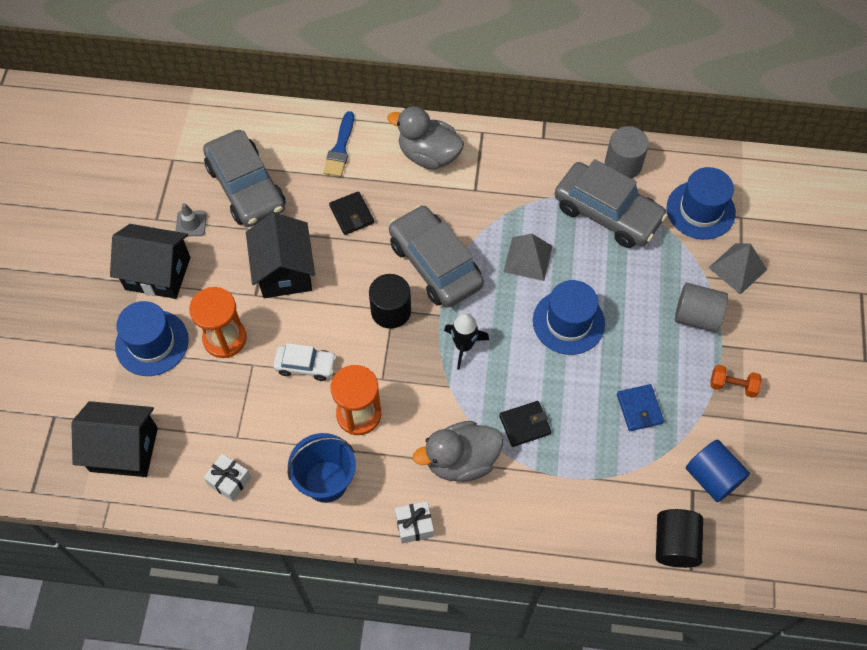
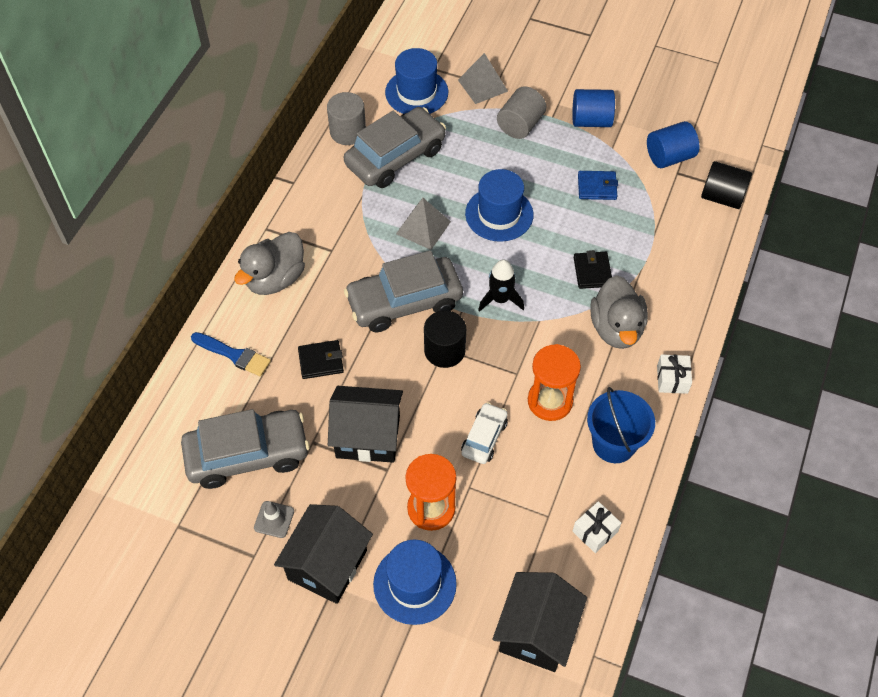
camera: 75 degrees left, 5 degrees down
orange dumbbell [711,365,762,398] -> blue cylinder [572,89,615,127]

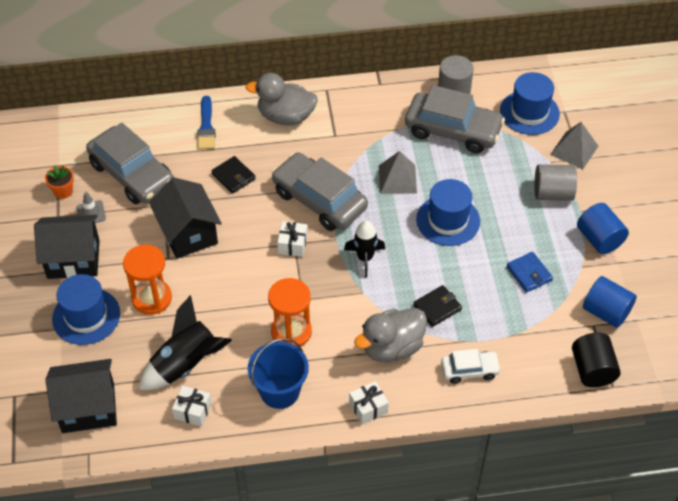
camera: 60 degrees right, 5 degrees down
black cylinder [424,310,466,368] -> white gift [277,221,308,257]
white car [461,402,508,464] -> white car moved to [441,349,501,384]
none -> orange flower pot [45,165,74,199]
none -> black rocket [139,295,233,390]

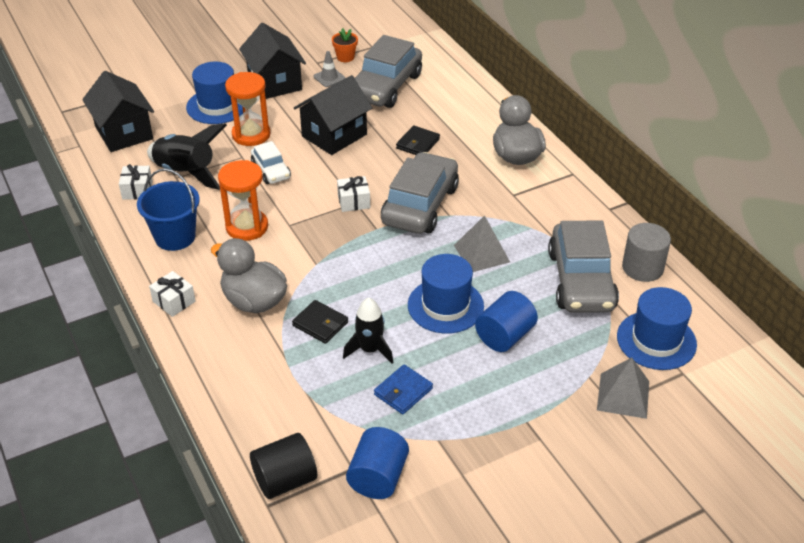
camera: 70 degrees right, 10 degrees down
blue brush [197,96,215,150] -> none
black rocket [344,221,385,278] -> black rocket moved to [343,298,393,364]
white car [441,349,501,384] -> white car moved to [251,141,291,184]
grey cylinder [534,164,577,201] -> none
blue cylinder [577,203,629,254] -> blue cylinder moved to [475,291,538,352]

